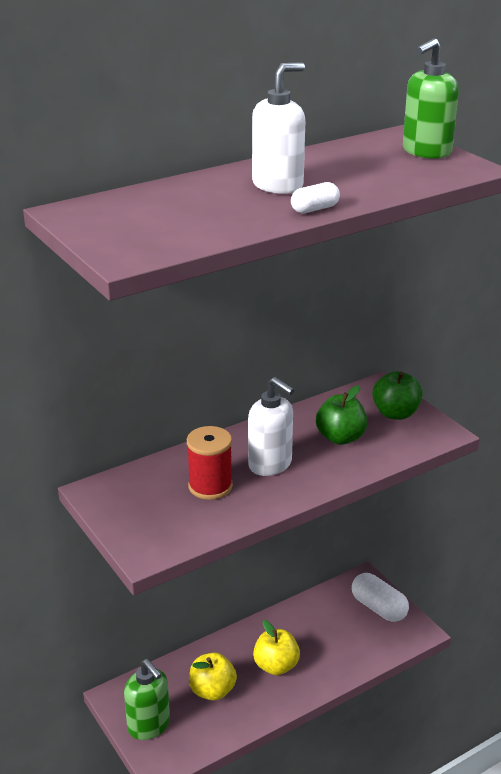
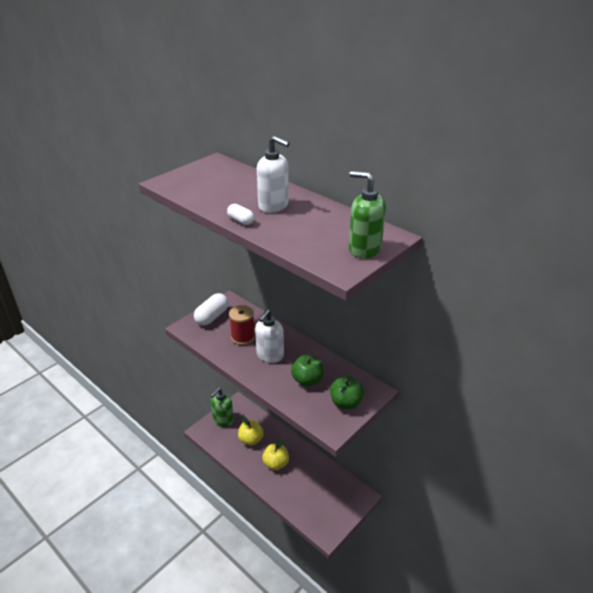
camera: 75 degrees right, 5 degrees up
white capsule [352,573,409,622] -> white capsule moved to [194,293,228,326]

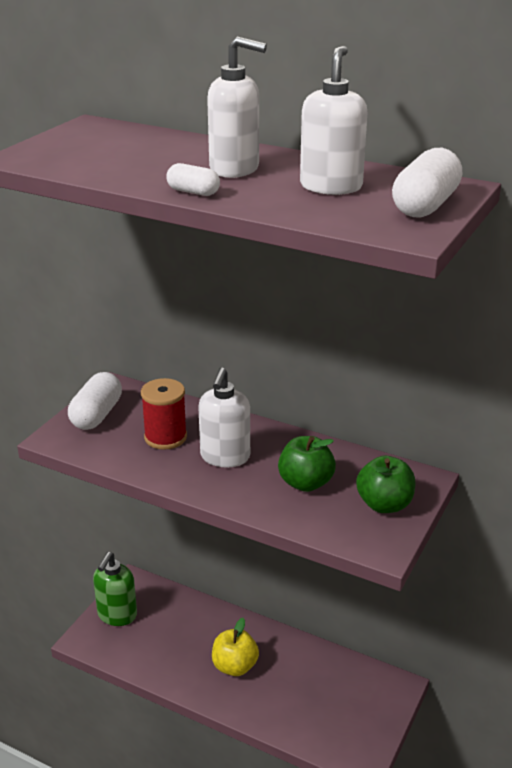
camera: 15 degrees left, 5 degrees down
yellow apple [238,417,264,446] -> none
green soap dispenser [349,171,386,258] -> white capsule [392,148,462,218]
none -> white soap dispenser [300,46,367,195]

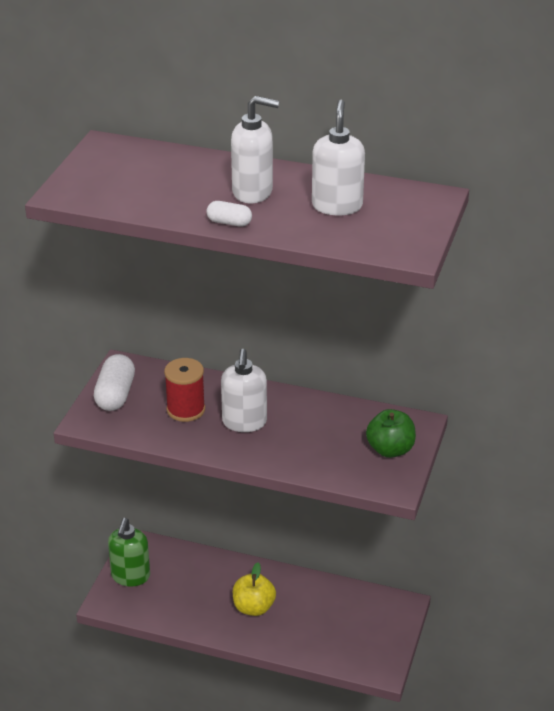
camera: 10 degrees left, 5 degrees up
green apple [278,436,336,492] -> none
white capsule [392,148,462,218] -> none

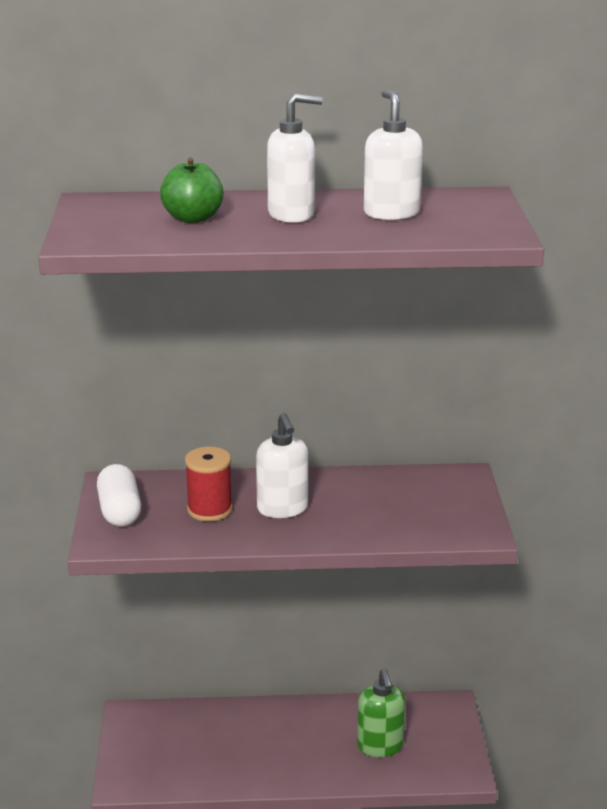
camera: 20 degrees left, 10 degrees down
green soap dispenser [108,518,150,587] -> green soap dispenser moved to [357,669,406,757]
white capsule [206,201,252,227] -> none
yellow apple [233,562,276,616] -> none
green apple [366,409,416,458] -> green apple moved to [160,157,224,223]

